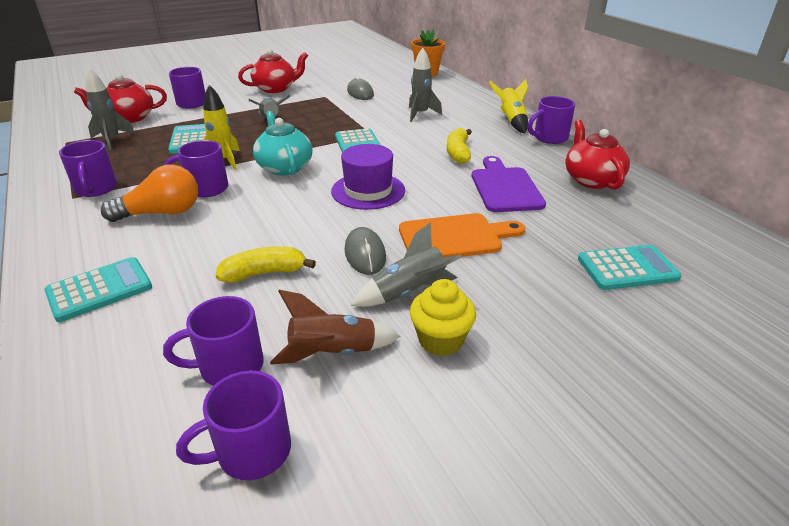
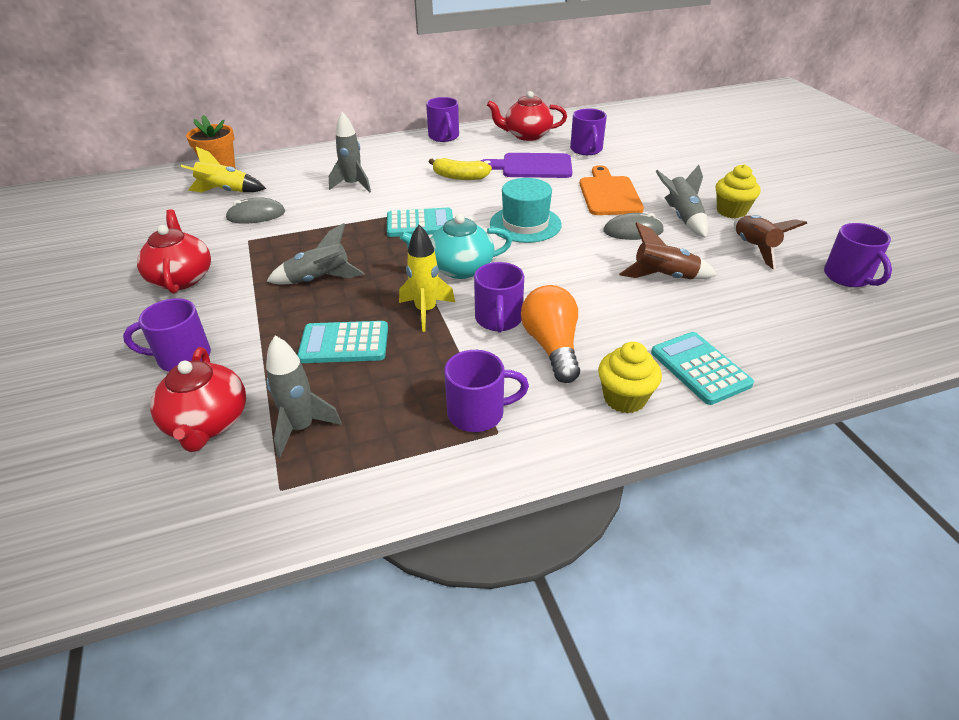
camera: 80 degrees left, 5 degrees up
purple mug [163,296,264,386] -> purple mug moved to [570,108,607,155]
yellow banana [216,246,316,283] -> brown rocket [619,222,717,279]
purple hat [331,144,405,210] -> turquoise hat [490,178,562,243]
yellow rocket [489,79,528,133] -> yellow rocket moved to [181,147,266,193]
turquoise calculator [578,245,682,290] -> none
none -> yellow cupcake [598,342,662,413]

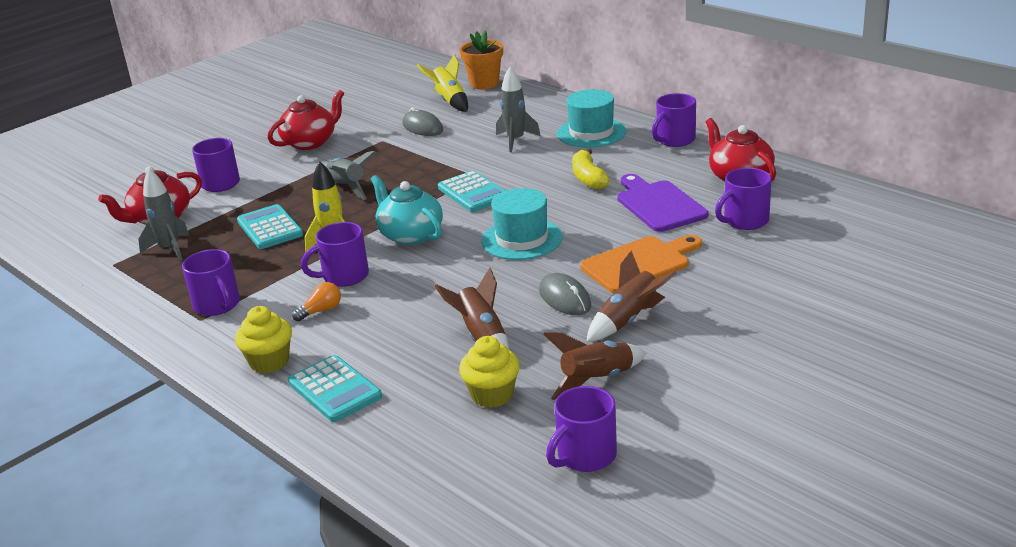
camera: 65 degrees right, 10 degrees down
orange light bulb [521,285,580,383] -> orange light bulb [292,282,341,322], size x0.52
turquoise calculator [651,332,754,405] -> turquoise calculator turned 105 degrees clockwise [288,355,382,422]
grey rocket [655,165,708,238] -> brown rocket [586,251,676,342]
yellow cupcake [716,164,760,219] -> yellow cupcake moved to [459,336,520,408]
none -> turquoise hat [557,89,626,148]

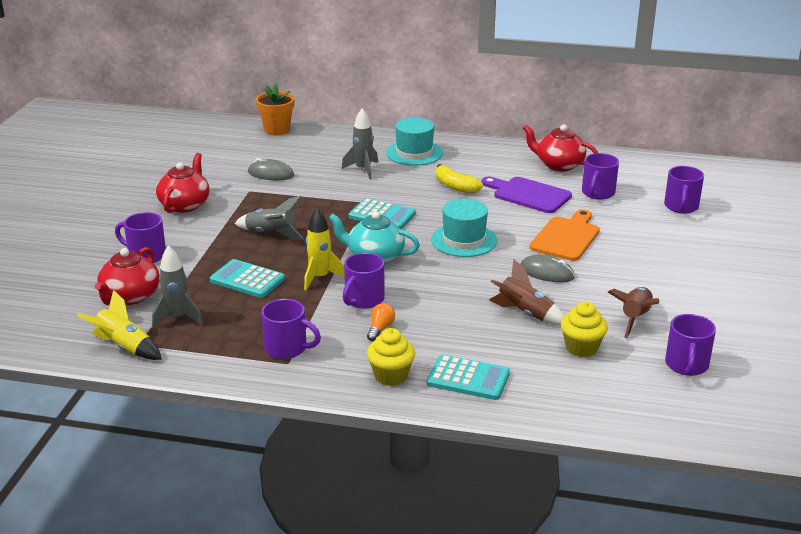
camera: 35 degrees left, 0 degrees up
yellow rocket [417,55,468,112] -> yellow rocket moved to [77,290,162,360]
brown rocket [586,251,676,342] -> none
purple mug [651,93,696,147] -> purple mug moved to [664,166,704,213]

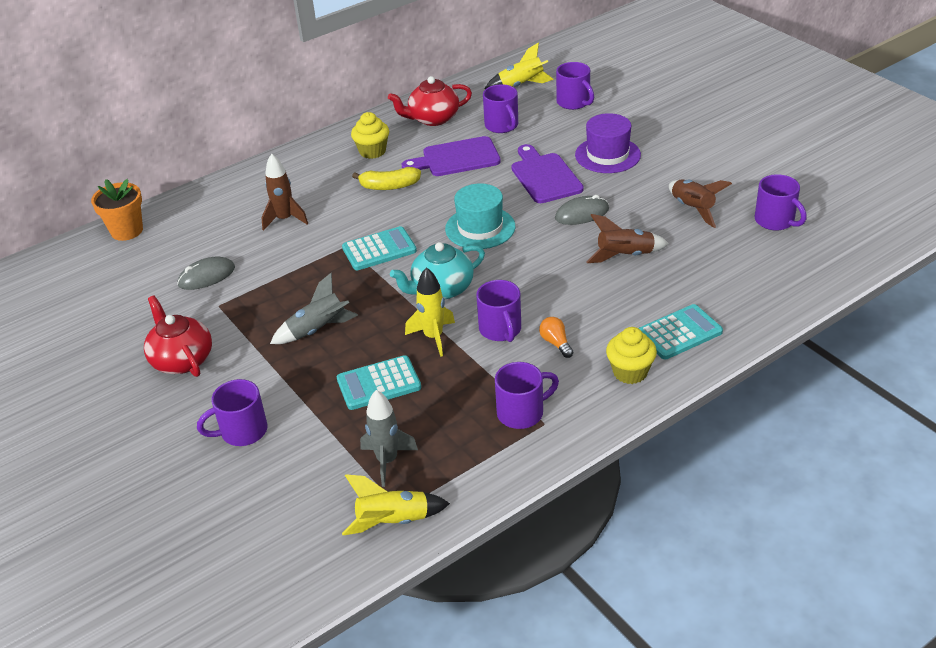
camera: 45 degrees left, 10 degrees up
red teapot [95,247,160,305] -> none
grey rocket [342,108,378,179] -> brown rocket [261,154,308,231]
turquoise hat [386,117,443,166] -> none
orange cutting board [530,209,600,261] -> purple cutting board [511,144,584,203]
yellow cupcake [561,302,608,357] -> yellow cupcake moved to [351,112,389,159]
none -> yellow rocket [485,42,554,89]
none -> purple hat [575,113,641,173]

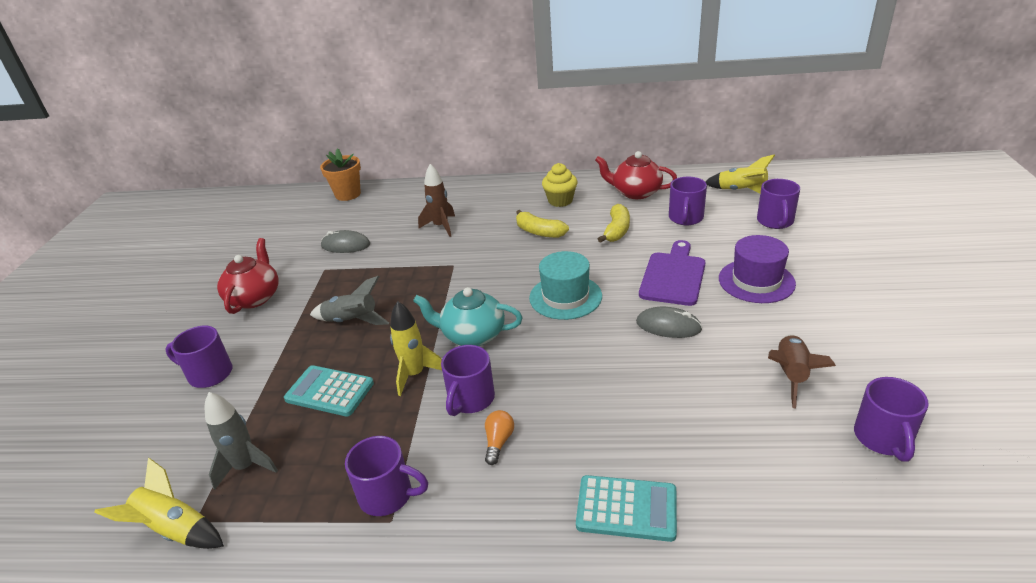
camera: 40 degrees right, 5 degrees down
turquoise calculator [342,226,417,270] -> none
purple cutting board [402,136,501,176] -> yellow banana [598,204,630,243]
brown rocket [586,214,669,263] -> none
yellow cupcake [606,327,657,384] -> none

